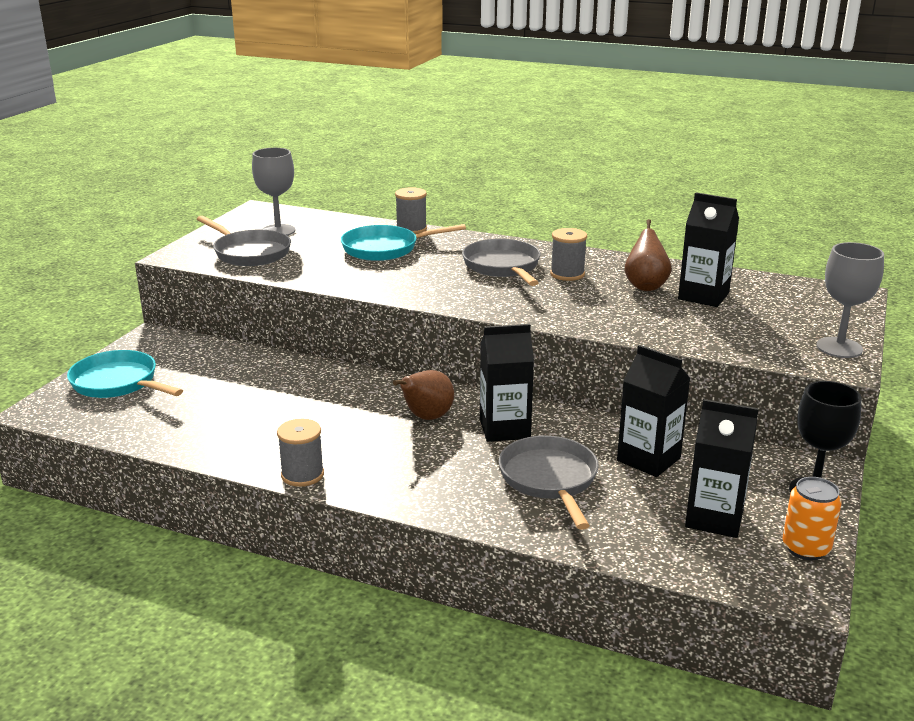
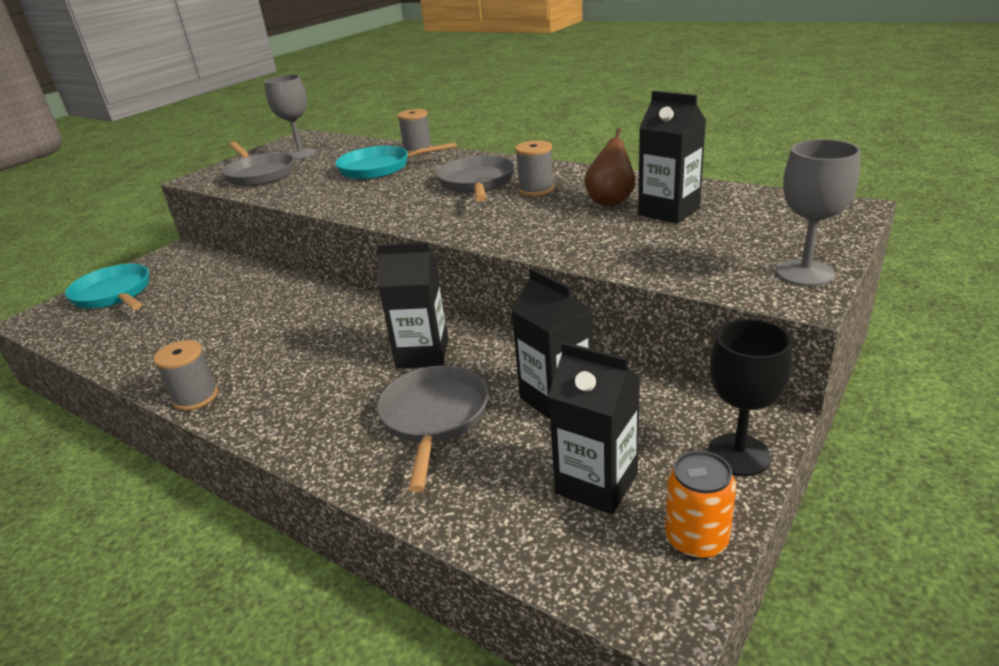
camera: 15 degrees right, 5 degrees up
brown pear [393,370,454,420] -> none

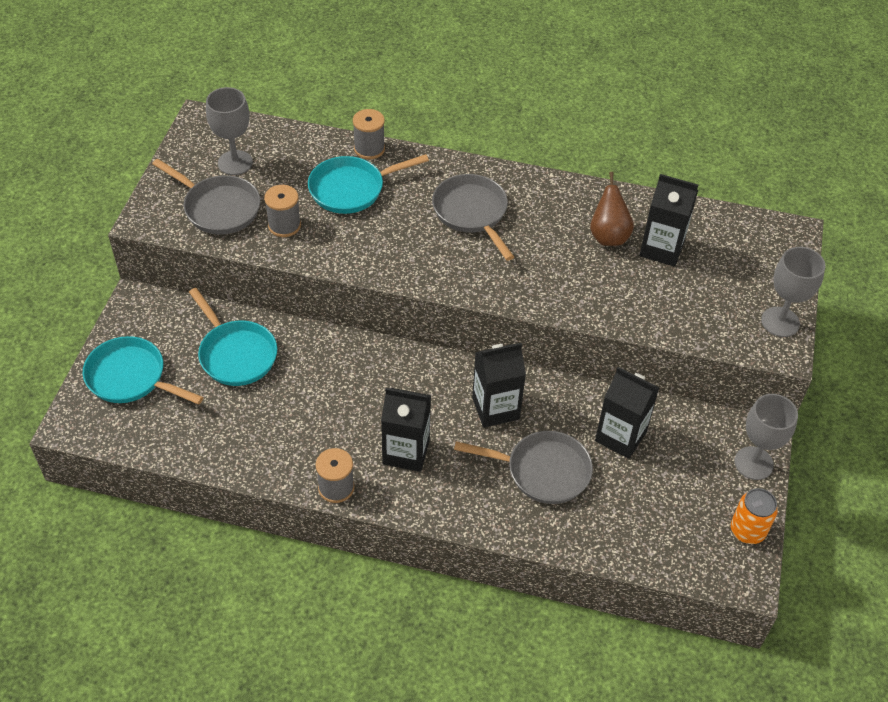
camera: 25 degrees left, 20 degrees up
grey pan [377,366,488,492] -> grey pan turned 120 degrees clockwise [454,431,593,504]
grey spool [515,140,554,196] -> grey spool moved to [264,185,301,237]
black carton [548,342,640,515] -> black carton moved to [381,388,431,472]
black goblet [708,319,792,476] -> grey goblet [734,394,798,480]
none -> turquoise pan [189,288,277,386]

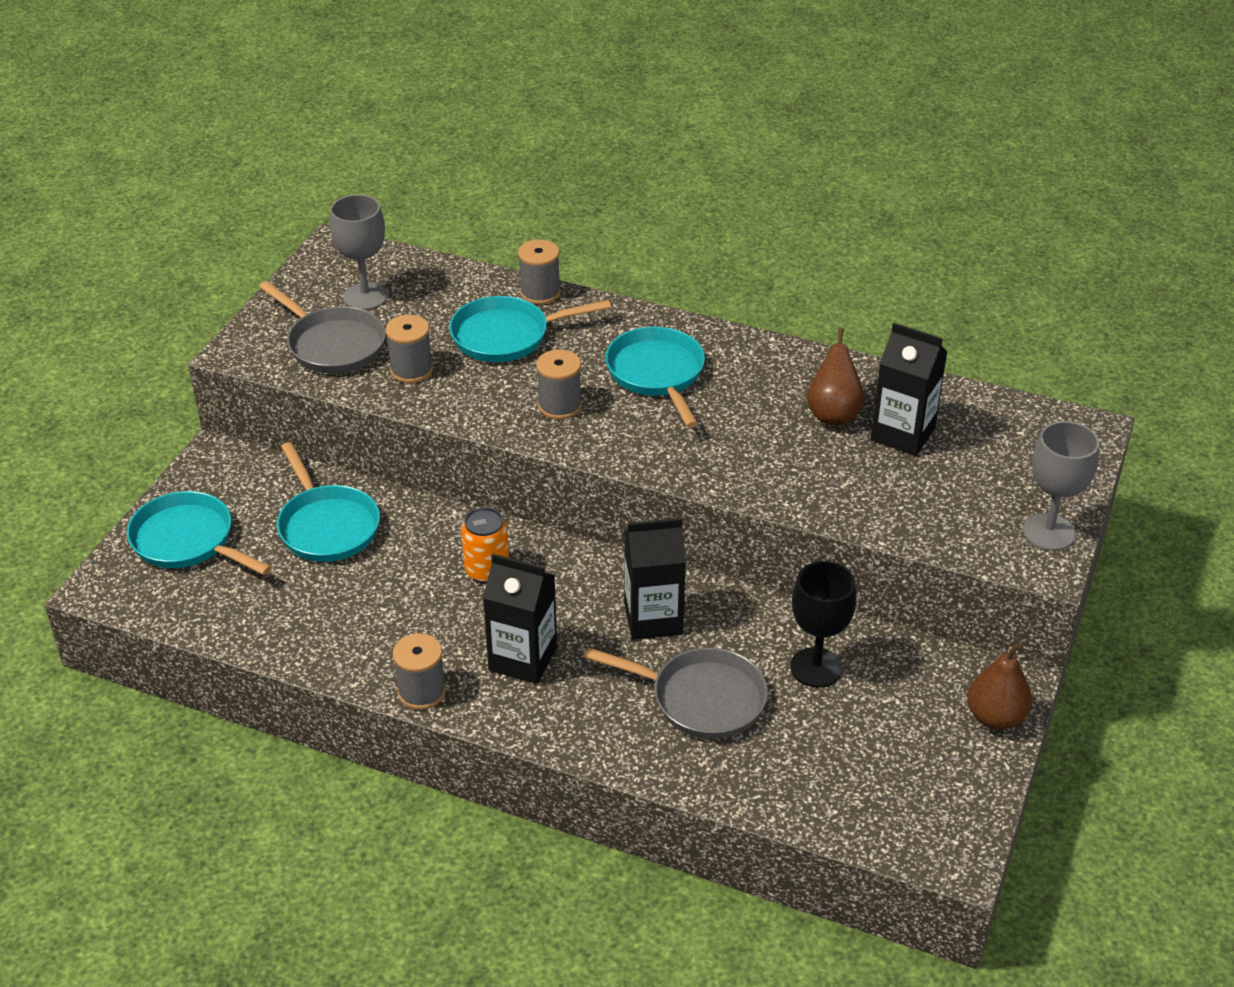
camera: 10 degrees right, 10 degrees down
grey pan [432,174,514,261] -> turquoise pan [605,327,705,428]
black carton [595,367,659,459] -> black goblet [790,561,857,688]
orange can [731,488,778,544] -> orange can moved to [461,507,509,583]
grey goblet [734,394,798,480] -> brown pear [967,643,1033,730]
none -> grey spool [536,349,582,420]

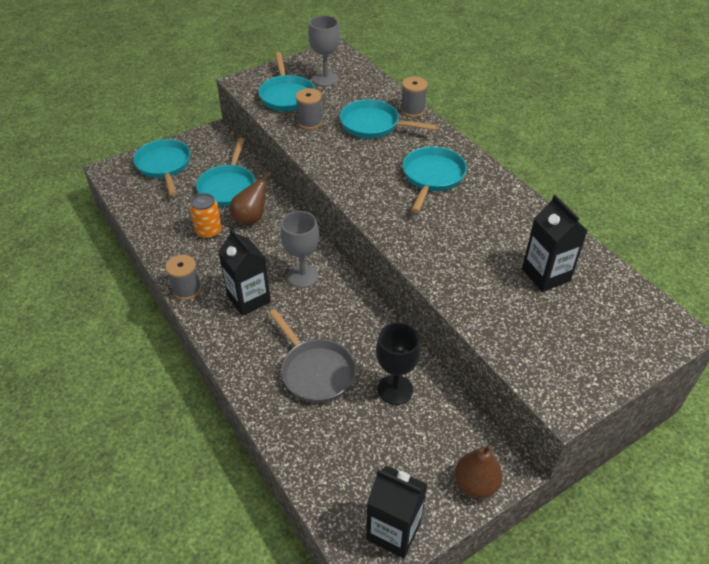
camera: 35 degrees right, 5 degrees up
grey pan [259,281,386,374] -> turquoise pan [259,52,315,111]
orange can [461,507,509,583] -> orange can moved to [190,193,222,239]
grey spool [536,349,582,420] -> none
black carton [624,518,686,640] -> black carton moved to [366,465,428,558]
brown pear [807,328,865,425] -> brown pear moved to [230,172,271,226]
grey goblet [1023,421,1099,551] -> grey goblet moved to [280,211,319,288]

